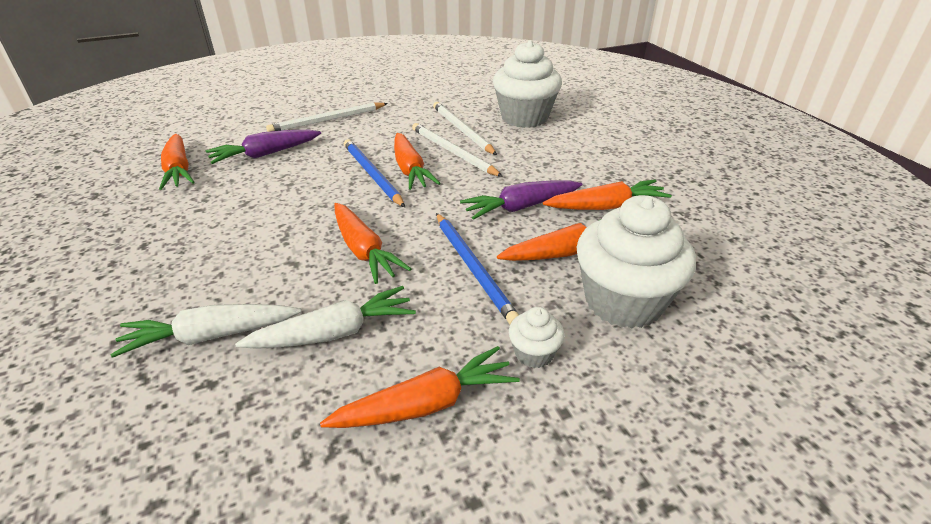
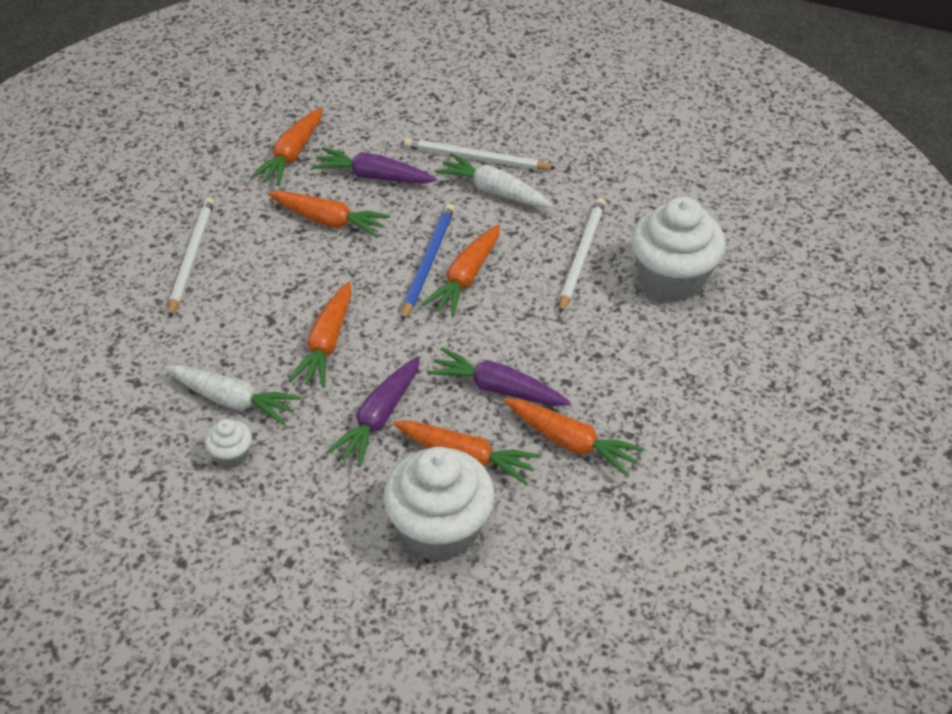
camera: 45 degrees right, 10 degrees up
white carrot [110,304,301,358] -> white carrot moved to [435,153,553,207]
orange carrot [320,346,520,428] -> orange carrot moved to [267,191,390,238]
white pencil [412,123,503,177] -> white pencil moved to [168,197,214,318]
blue pencil [436,213,519,325] -> purple carrot [326,356,420,467]
white cupcake [509,307,565,368] -> white cupcake moved to [205,419,252,468]

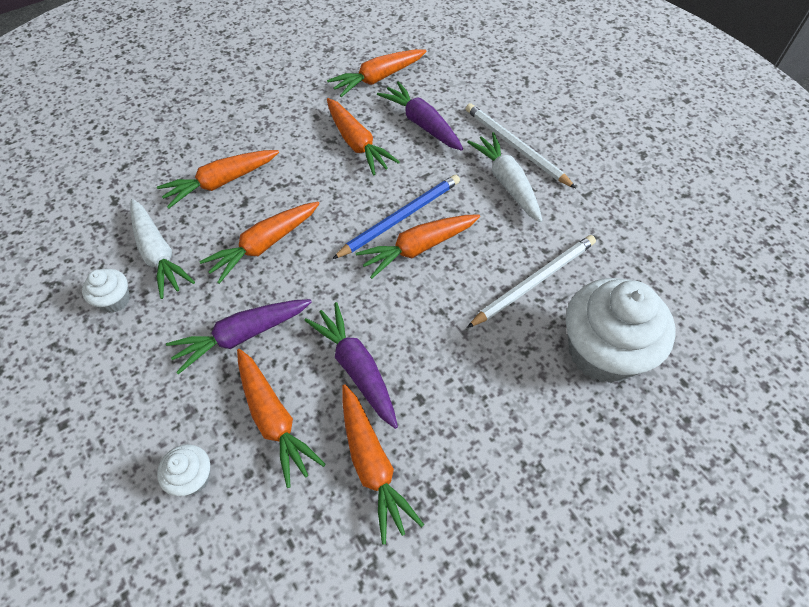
camera: 35 degrees right, 10 degrees up
white pencil [168,197,214,318] -> none
white cupcake [384,447,495,561] -> white cupcake [157,444,210,496], size x0.45
none -> orange carrot [157,150,279,208]

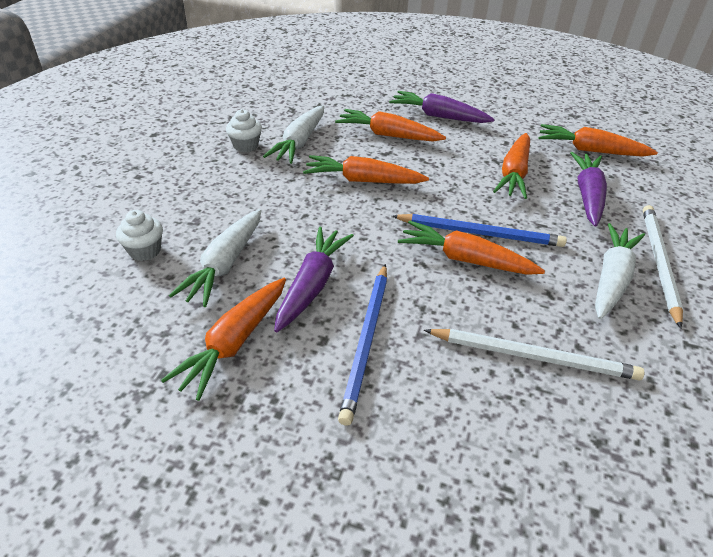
camera: 50 degrees right, 15 degrees down
purple carrot [166,299,312,374] -> purple carrot moved to [389,91,495,123]
orange carrot [237,349,326,488] -> white carrot [169,209,261,307]
white cupcake [566,278,676,383] -> none
none -> blue pencil [338,264,387,426]

